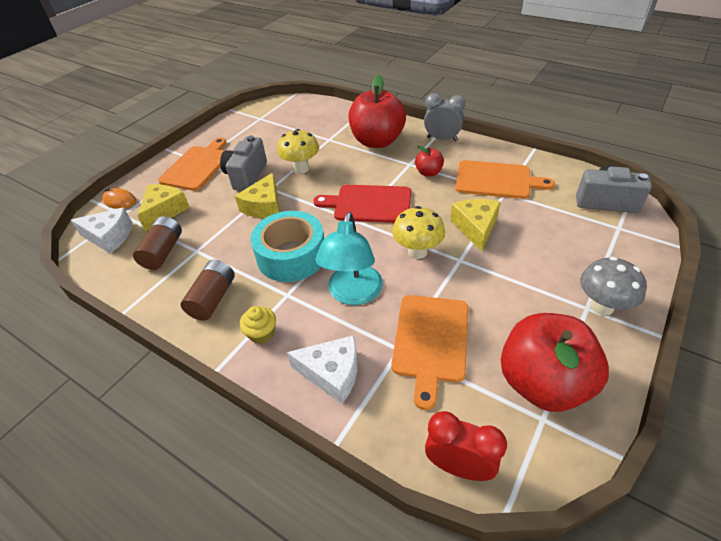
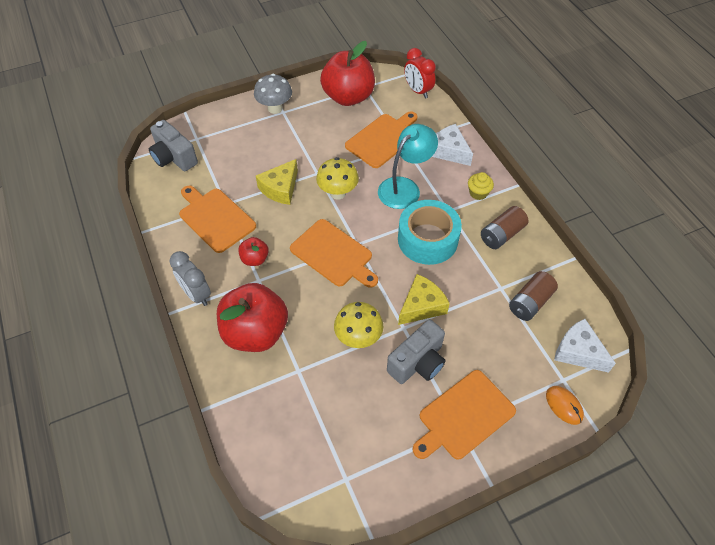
camera: 150 degrees left, 10 degrees up
yellow cheese [137,184,190,231] -> none
red cutting board [314,185,411,223] -> orange cutting board [290,219,378,288]

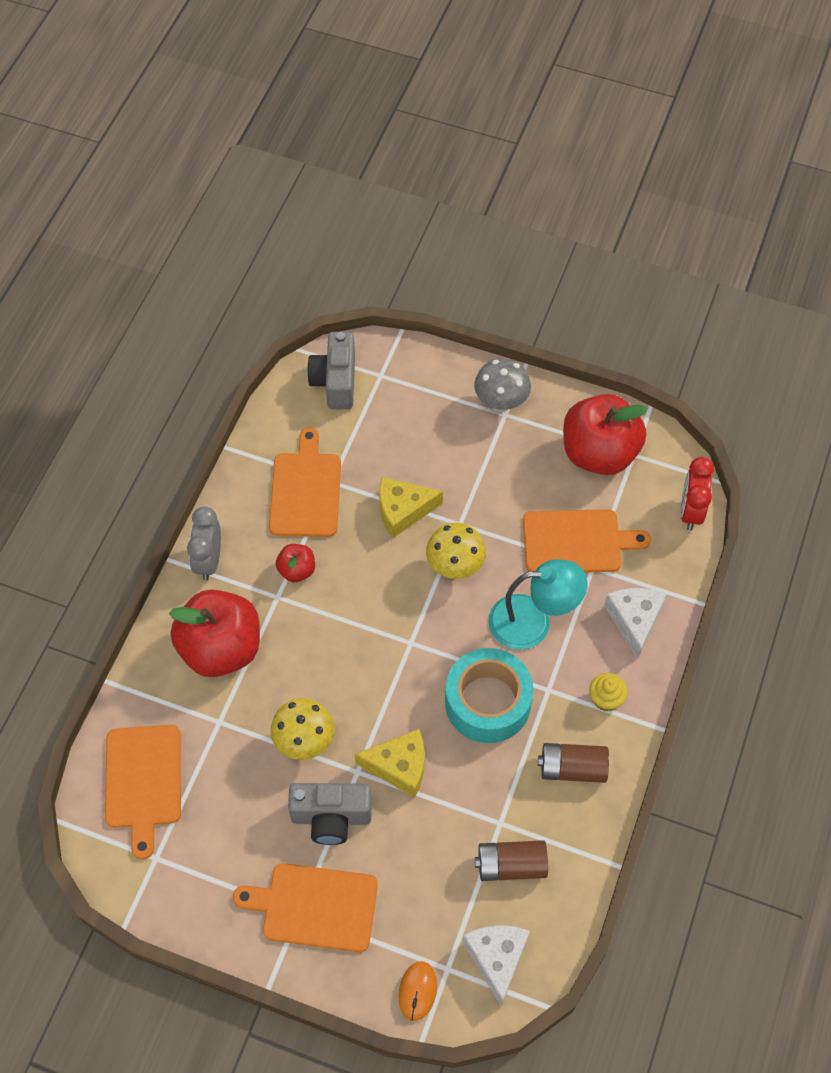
camera: 45 degrees right, 5 degrees up
orange cutting board [290,219,378,288] -> orange cutting board moved to [105,725,181,860]

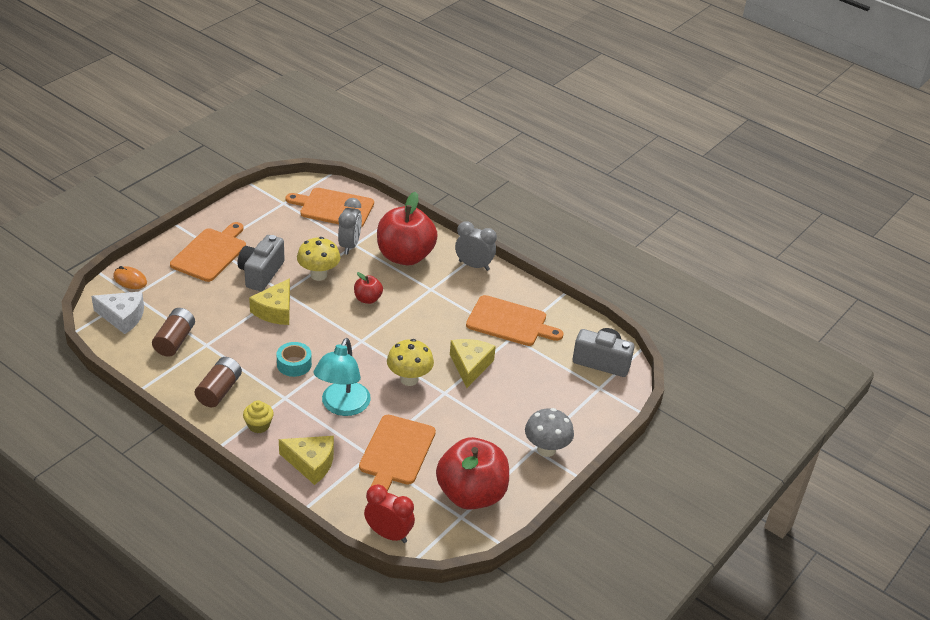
camera: 105 degrees right, 20 degrees down
red apple [276,544,315,582] -> red apple moved to [354,272,383,304]
turquoise tape [445,648,533,743] -> turquoise tape [277,342,312,377], size x0.54
white cheese [604,588,667,659] -> yellow cheese [279,436,334,485]
none -> grey clock [338,198,362,255]

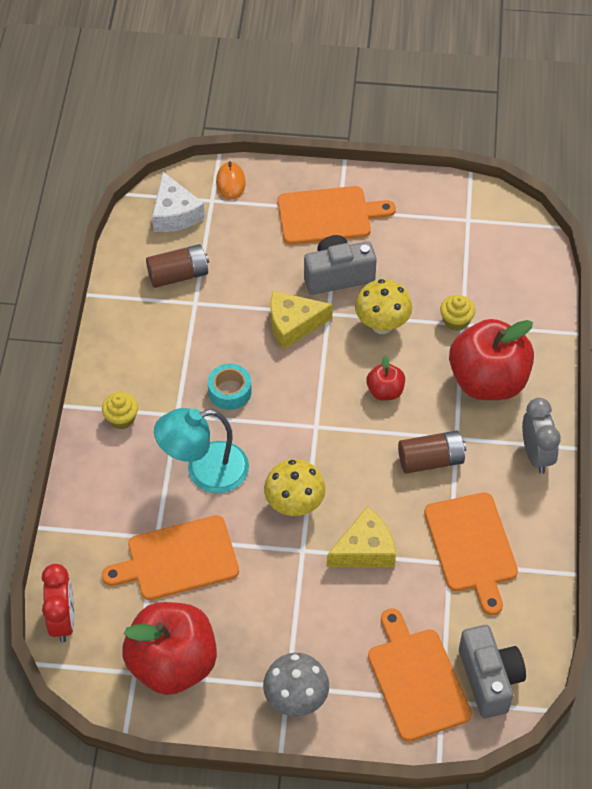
camera: 60 degrees right, 15 degrees up
brown battery [195,357,242,407] -> brown battery moved to [398,431,466,474]
yellow cheese [279,436,334,485] -> none
orange cutting board [286,188,374,227] -> orange cutting board moved to [368,608,472,742]
grey clock [338,198,362,255] -> yellow cupcake [440,295,475,331]

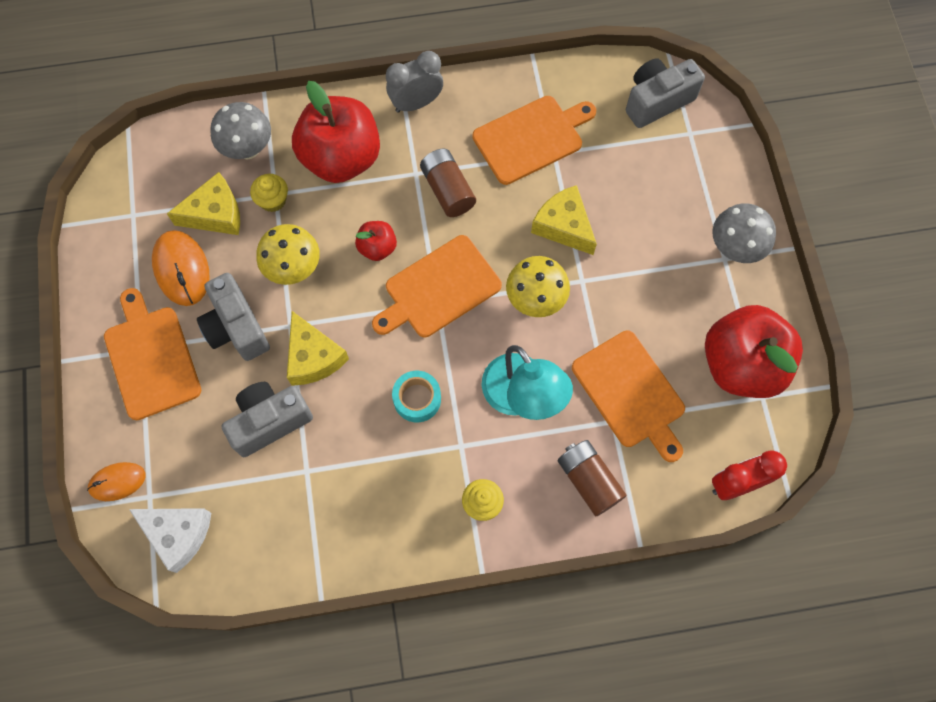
camera: 105 degrees left, 15 degrees up
brown battery [146,244,209,288] -> brown battery moved to [558,440,627,516]
white cheese [152,172,205,232] -> white cheese turned 60 degrees clockwise [129,508,211,573]
orange cutting board [368,608,472,742] -> orange cutting board moved to [372,235,502,337]
none -> orange mouse [152,230,210,306]
none -> yellow cheese [167,172,240,235]
none -> grey mushroom [210,102,271,159]
none -> grey camera [221,382,313,457]

